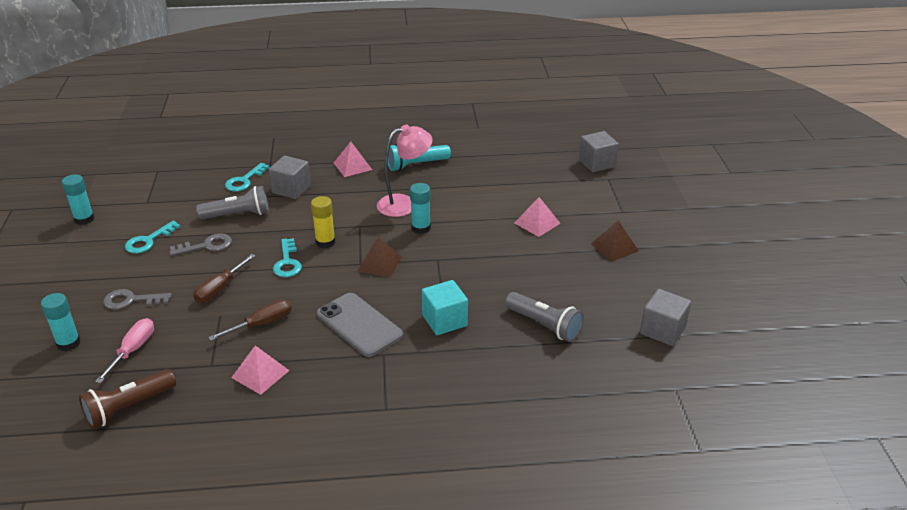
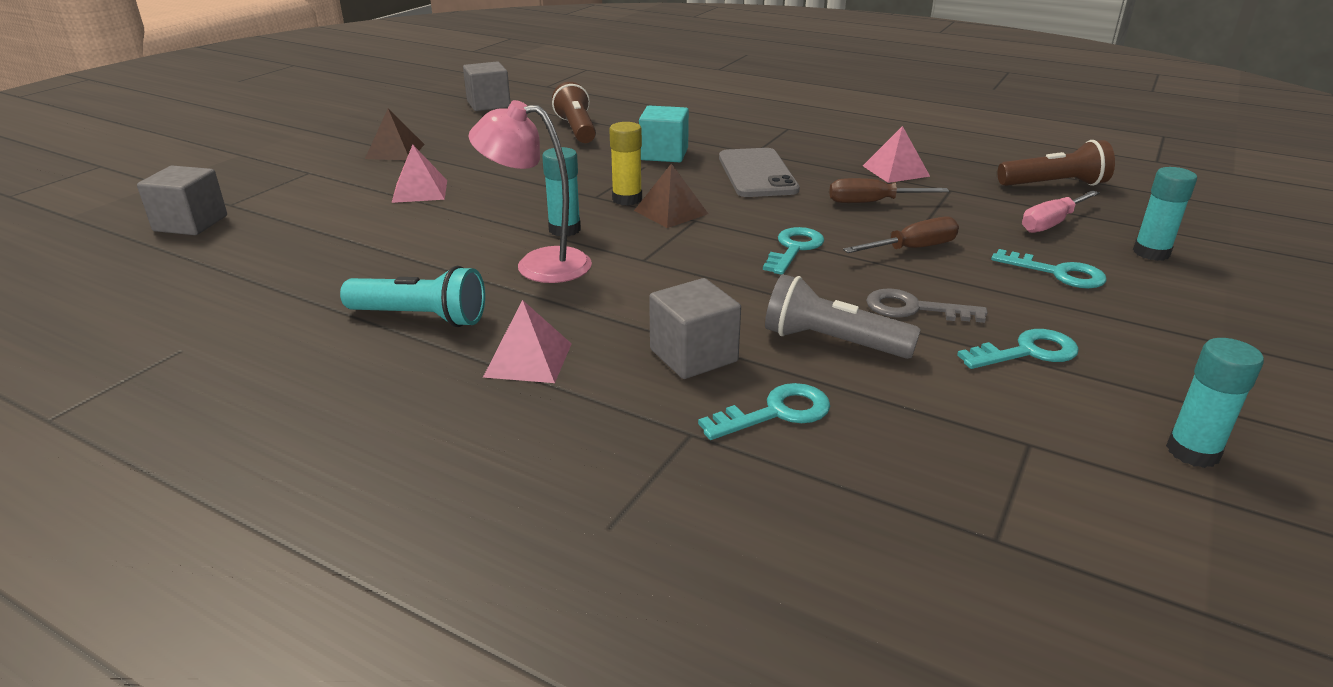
camera: 145 degrees left, 5 degrees down
grey key [103,289,172,310] -> turquoise key [991,249,1107,288]
yellow glue stick [311,196,335,248] -> yellow glue stick moved to [609,122,642,206]
grey flashlight [505,292,584,342] -> brown flashlight [552,82,596,143]

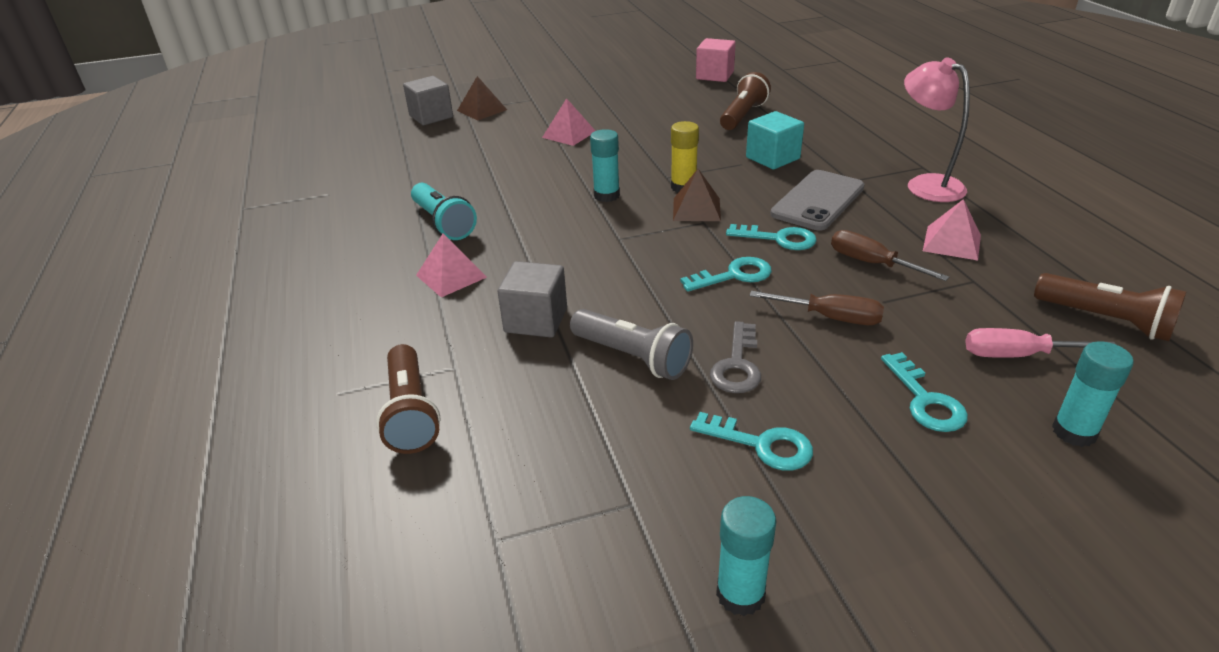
camera: 45 degrees right, 5 degrees up
brown pyramid [365,109,425,160] -> brown pyramid moved to [457,76,507,121]
grey cube [463,61,511,111] -> pink cube [696,38,736,82]
pink lamp [469,100,592,283] -> pink lamp moved to [904,57,970,202]
turquoise key [698,383,830,440] -> turquoise key moved to [726,224,817,250]
grey flashlight [765,274,921,359] -> grey flashlight turned 150 degrees clockwise [570,309,693,380]
grey key [866,288,987,323] -> grey key turned 135 degrees counterclockwise [710,321,761,393]
none -> brown flashlight [376,344,441,454]

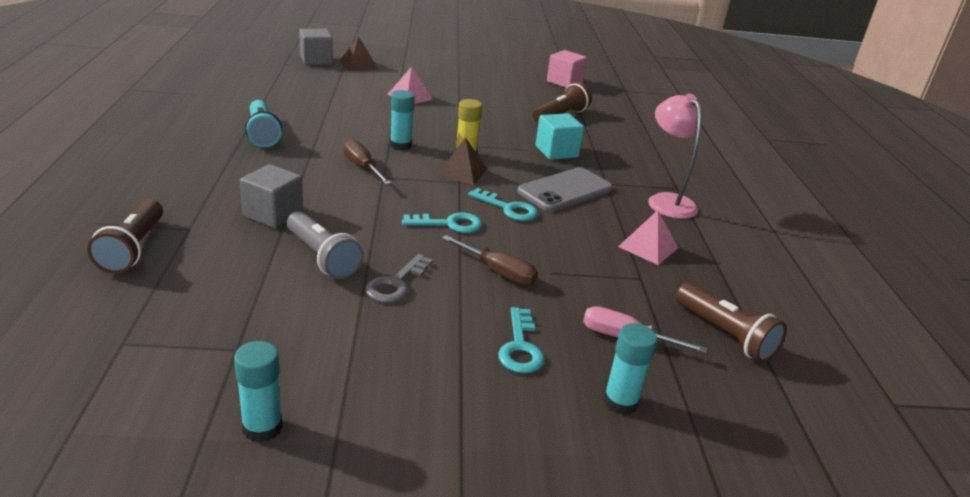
camera: 10 degrees right, 5 degrees down
pink pyramid [416,234,487,298] -> none
turquoise key [690,412,813,471] -> none
brown screwdriver [831,230,949,281] -> brown screwdriver moved to [344,139,391,185]

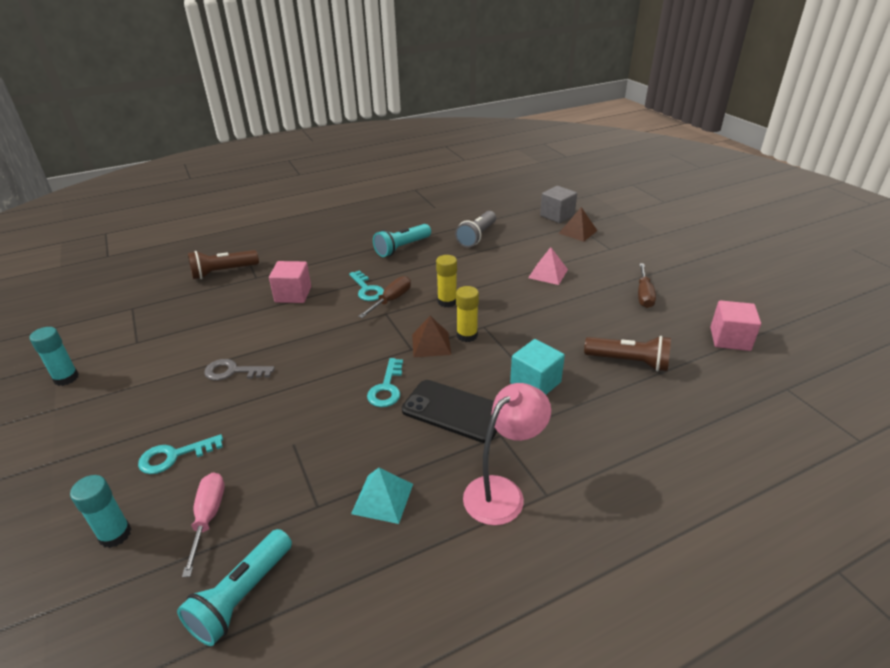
camera: 70 degrees right, 5 degrees up
grey cube [240,164,303,229] -> pink cube [269,261,311,303]
grey flashlight [287,211,363,279] -> grey flashlight moved to [455,211,496,247]
turquoise glue stick [390,90,415,151] -> yellow glue stick [436,255,457,307]
turquoise key [402,213,482,233] -> turquoise key moved to [349,270,384,301]
brown screwdriver [442,235,538,285] -> brown screwdriver moved to [638,263,656,308]
grey phone [517,167,613,212] -> black phone [402,380,497,443]
pink pyramid [618,210,678,265] -> turquoise pyramid [351,468,413,524]
brown flashlight [676,283,787,363] -> turquoise flashlight [177,529,292,646]

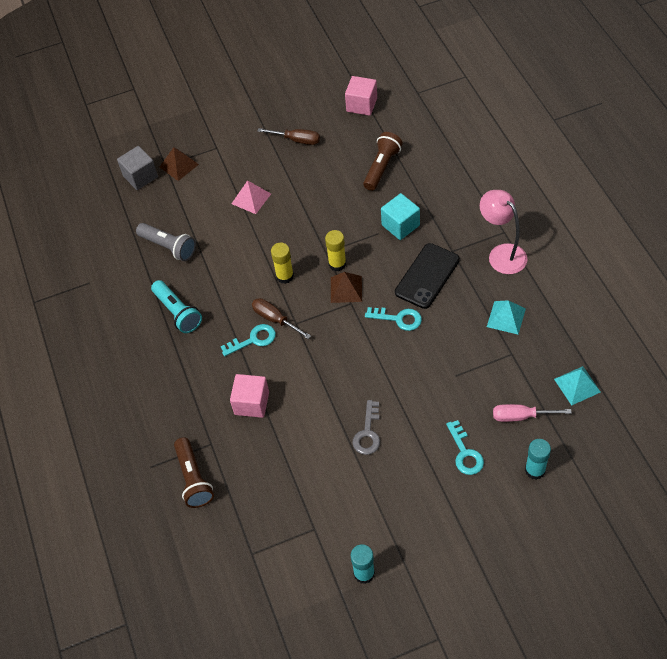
camera: 80 degrees left, 20 degrees up
turquoise flashlight [177,529,292,646] -> turquoise pyramid [554,366,601,405]

